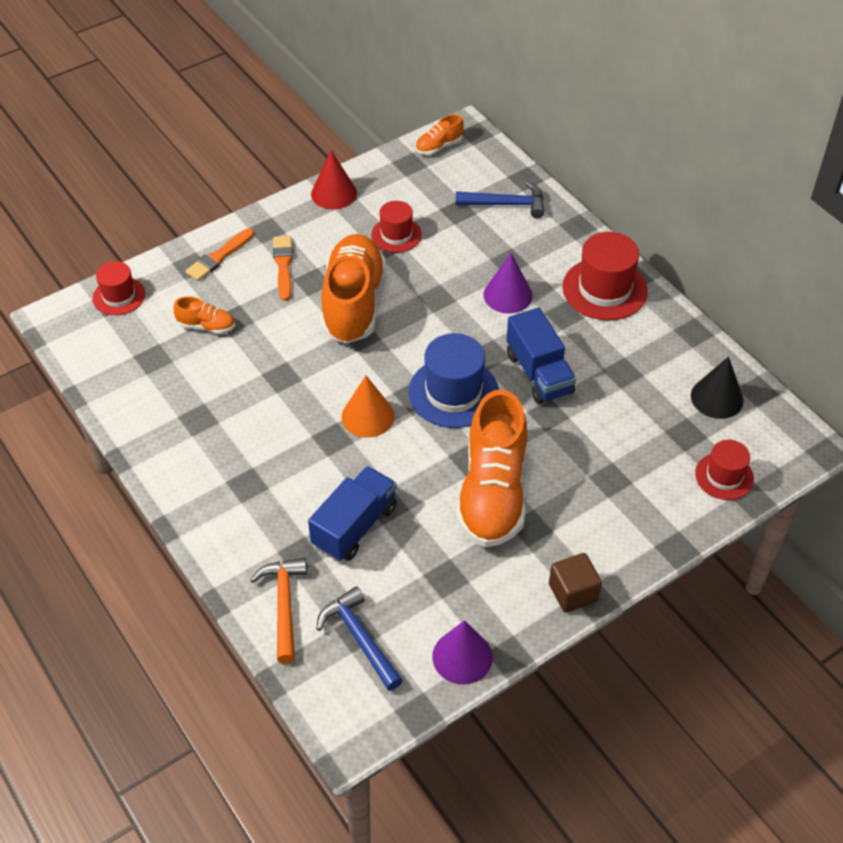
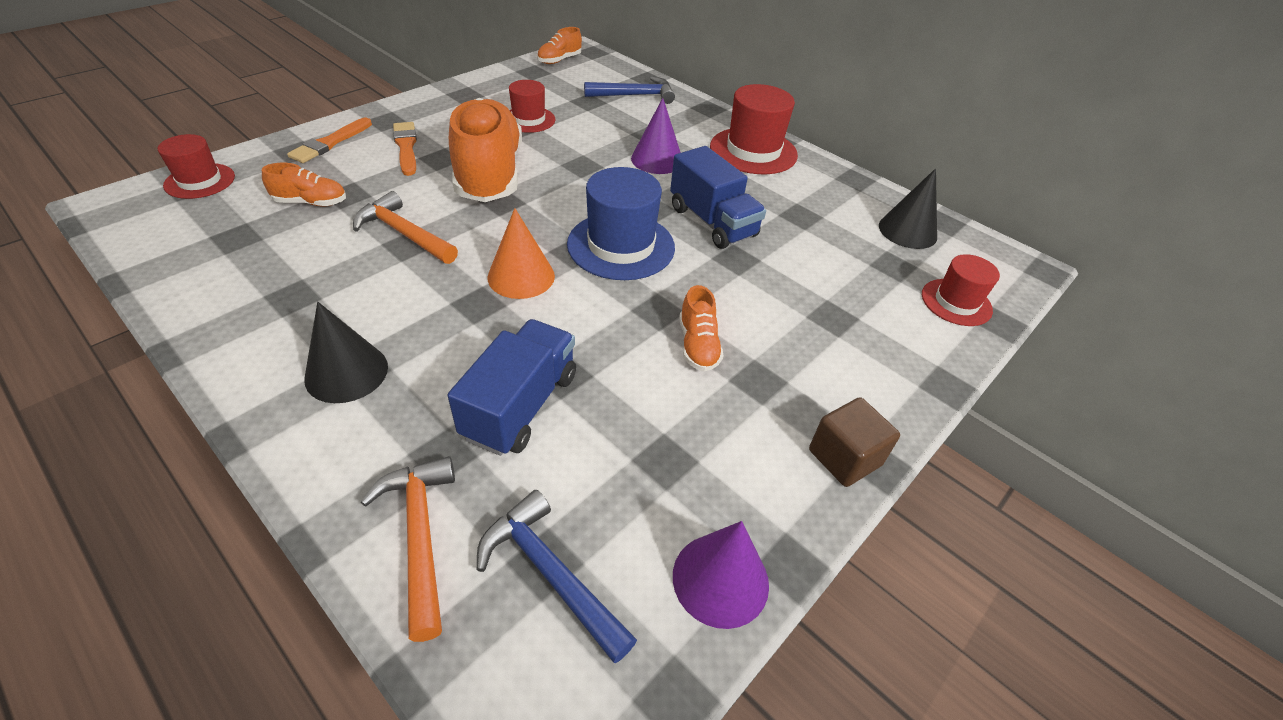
camera: 15 degrees left, 5 degrees down
red cone [311,151,357,209] -> none
orange shoe [456,390,528,547] -> orange shoe [680,285,724,372], size x0.44
none -> black cone [304,302,388,403]
none -> orange hammer [353,191,458,264]

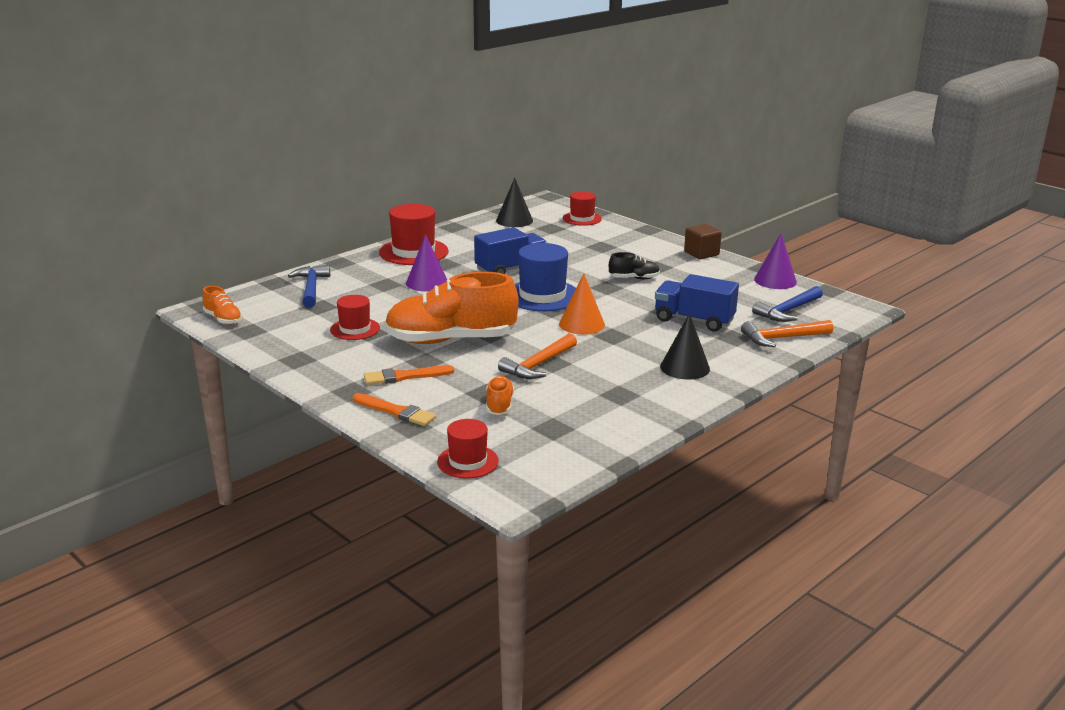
camera: 85 degrees left, 20 degrees down
orange shoe [680,285,724,372] -> black shoe [609,252,660,279]

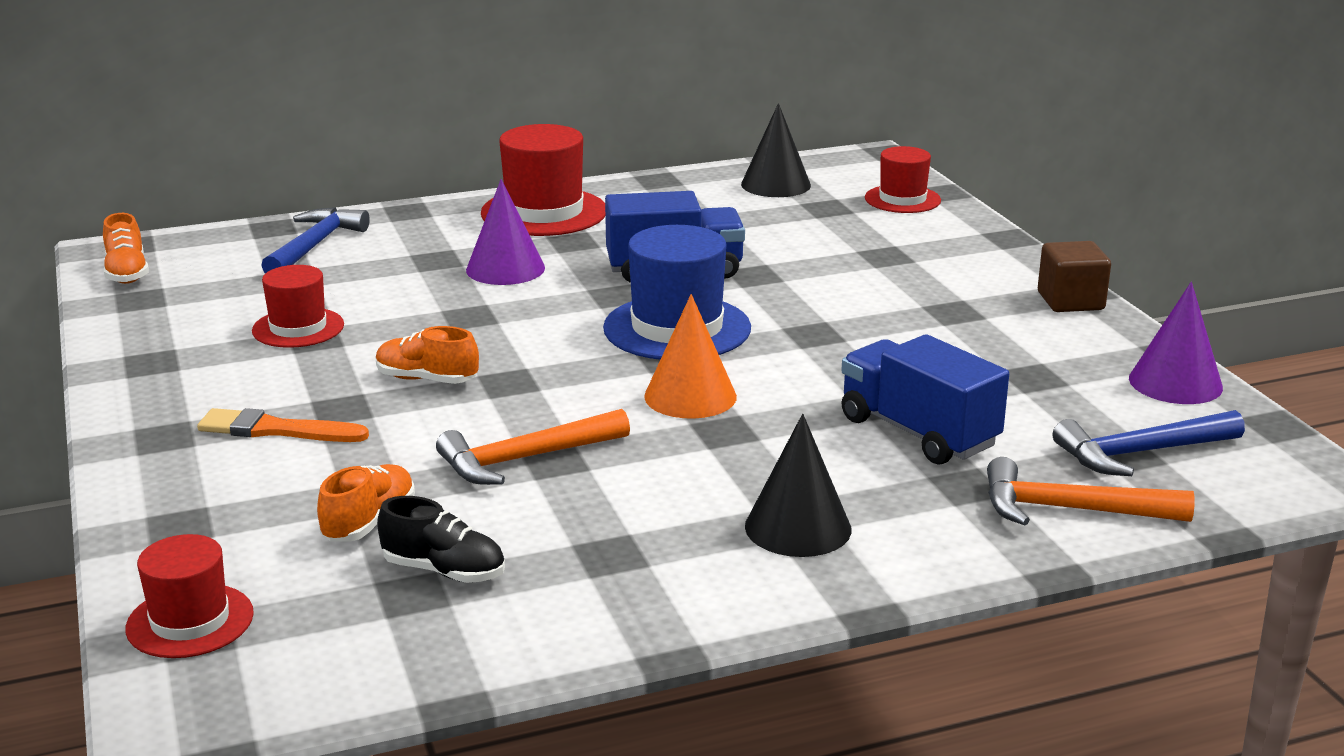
camera: 25 degrees right, 0 degrees up
orange brush [353,393,436,426] -> none
orange shoe [385,272,519,344] -> orange shoe [376,326,479,384], size x0.44
black shoe [609,252,660,279] -> black shoe moved to [377,496,505,583]

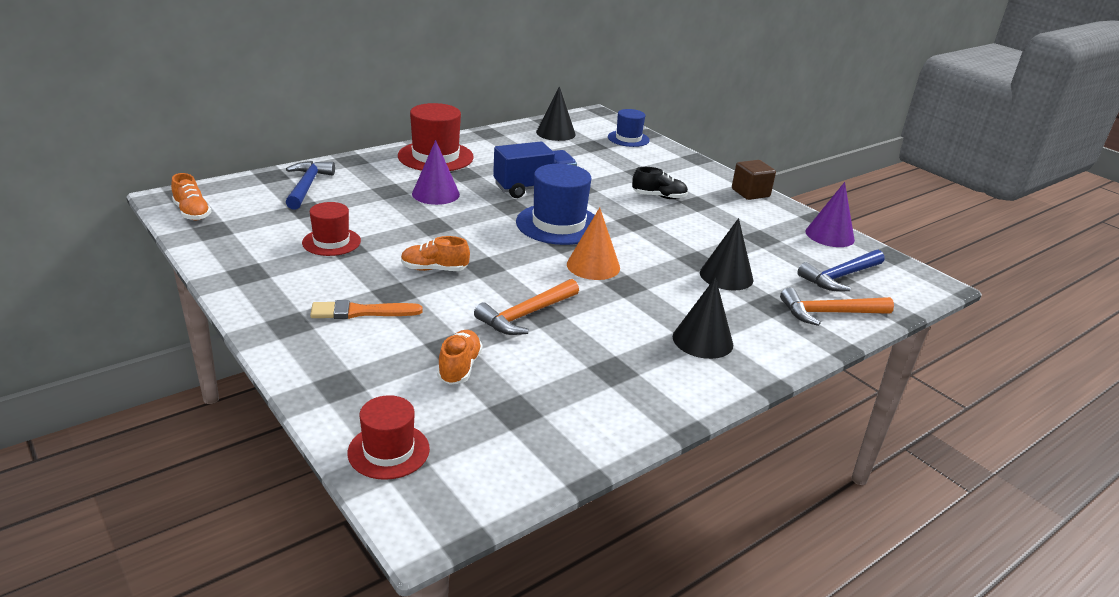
camera: 20 degrees left, 5 degrees up
black shoe [377,496,505,583] -> black shoe moved to [632,167,688,199]
blue truck [841,334,1009,465] -> black cone [700,218,754,290]
red hat [865,146,941,213] -> blue hat [608,109,650,147]

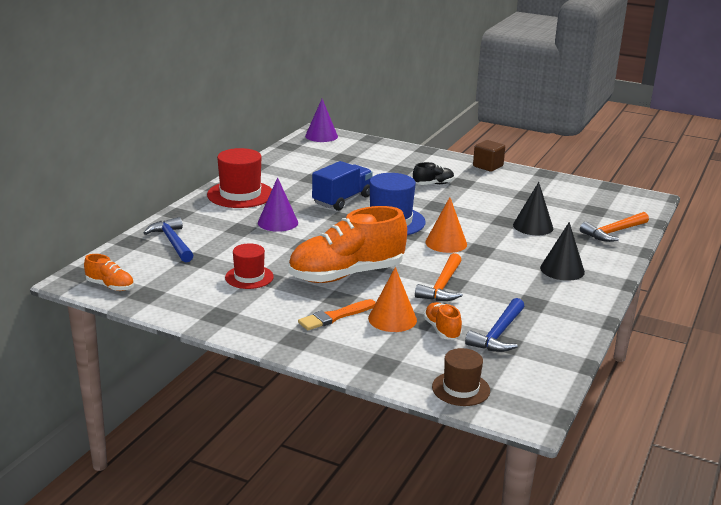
camera: 25 degrees left, 5 degrees down
red hat [347,395,430,480] -> brown hat [432,348,490,406]
orange shoe [401,236,470,271] -> orange shoe [288,206,407,283], size x2.27
black cone [536,86,576,141] -> none
blue hat [608,109,650,147] -> none
blue hammer [797,250,884,291] -> blue hammer moved to [465,298,524,352]
purple cone [806,182,855,247] -> purple cone moved to [305,99,338,142]
none -> orange cone [368,267,417,332]

